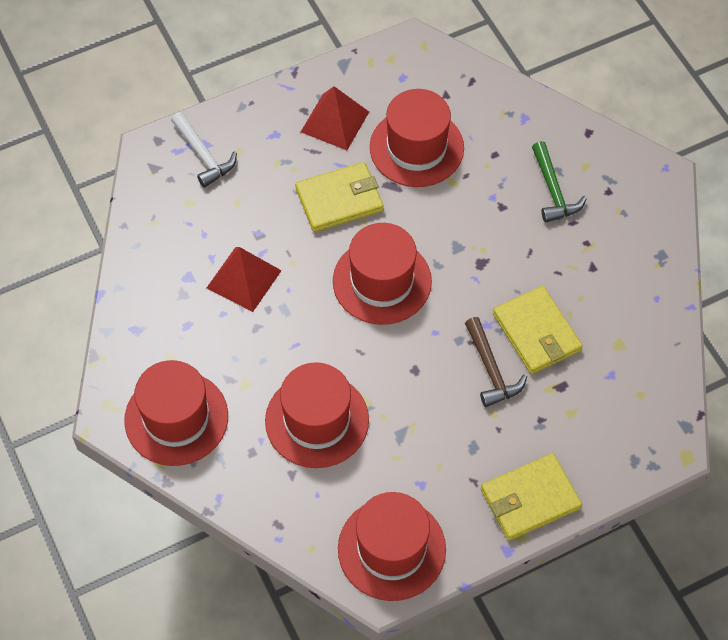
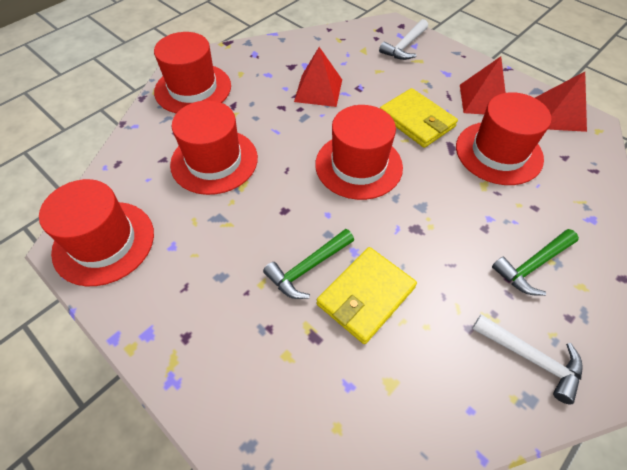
camera: 70 degrees right, 5 degrees down
brown hammer [465,317,527,407] -> green hammer [263,229,354,299]
yellow wallet [481,453,582,541] -> none
none -> white hammer [472,315,583,404]
none -> red pyramid [535,72,587,132]

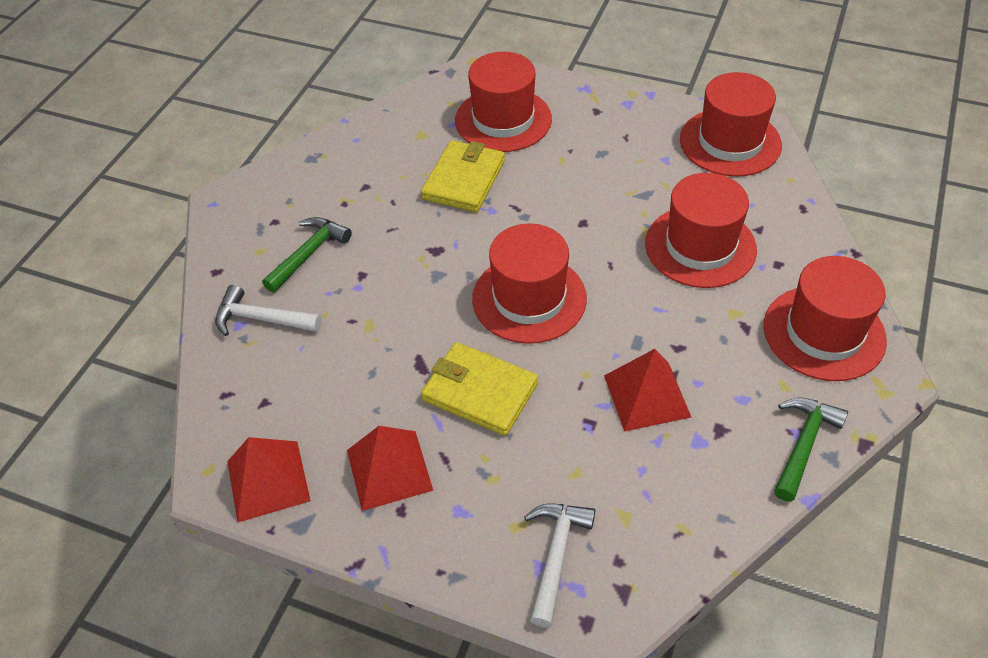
camera: 160 degrees right, 5 degrees down
green hammer [263,229,354,299] -> green hammer moved to [774,397,848,502]
red hat [456,92,552,185] -> red hat moved to [455,52,552,152]
white hammer [472,315,583,404] -> white hammer moved to [215,285,322,336]

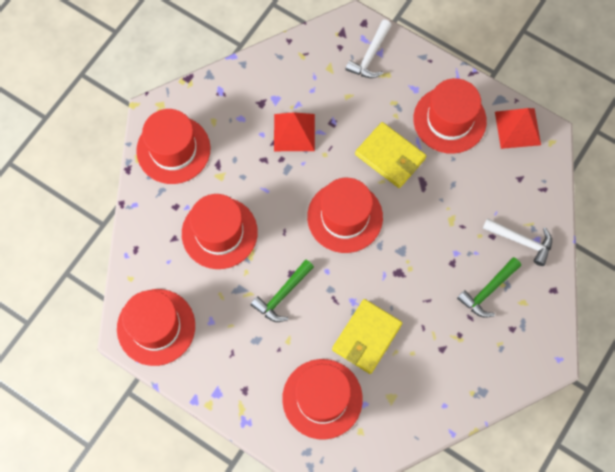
camera: 170 degrees left, 20 degrees up
red pyramid [347,426,433,511] -> red hat [413,78,487,154]
green hammer [774,397,848,502] -> green hammer moved to [251,260,314,322]

